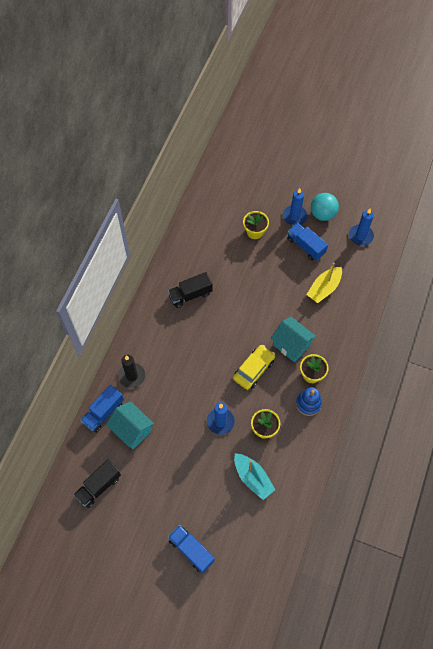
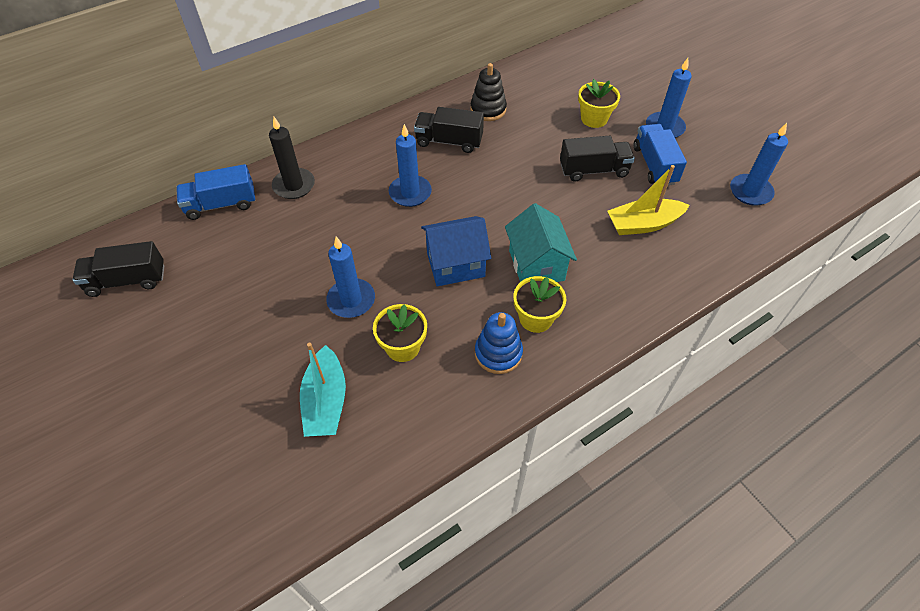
camera: 35 degrees right, 10 degrees down
turquoise house [106,401,154,449] -> none
blue truck [168,525,215,574] -> none
yellow car [233,345,275,390] -> blue house [421,216,491,286]
turquoise ball [311,193,339,221] -> none
none -> blue candle [389,124,432,207]
none -> black stacking toy [470,63,507,121]
none -> black truck [560,136,635,182]

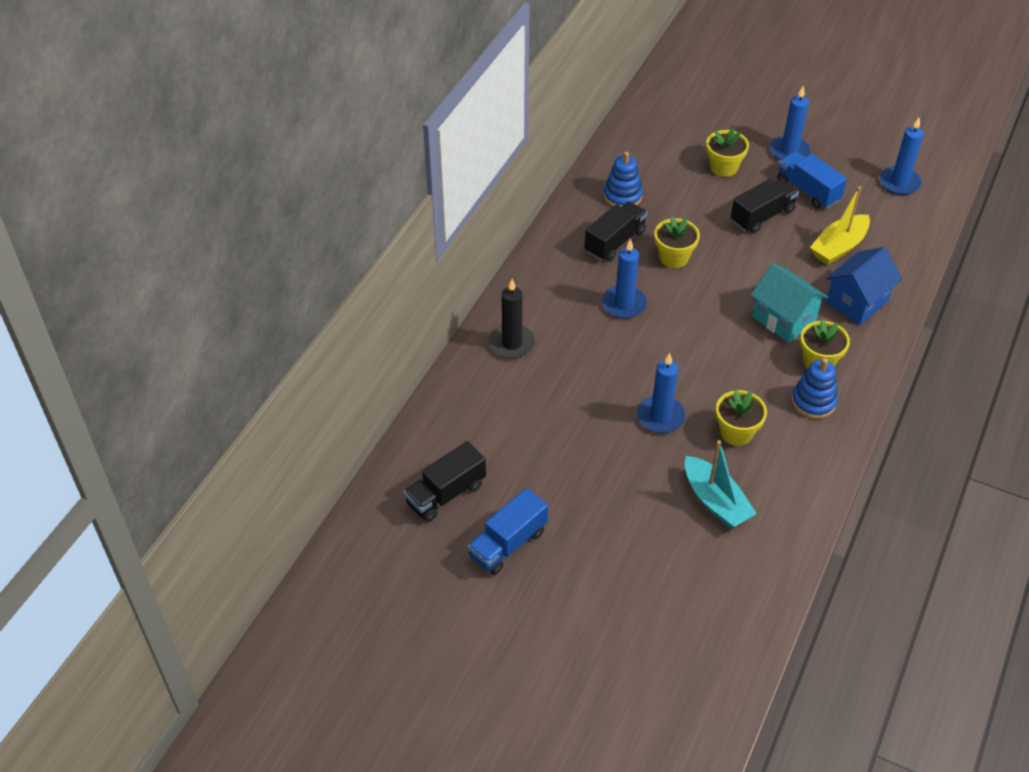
camera: 30 degrees left, 5 degrees down
blue truck [176,164,256,220] -> blue truck moved to [468,488,548,575]
black truck [414,107,484,153] -> black truck turned 150 degrees clockwise [584,201,647,261]
blue house [421,216,491,286] -> blue house moved to [826,247,902,325]
black stacking toy [470,63,507,121] -> blue stacking toy [604,152,643,207]
none -> yellow flower pot [654,216,700,268]

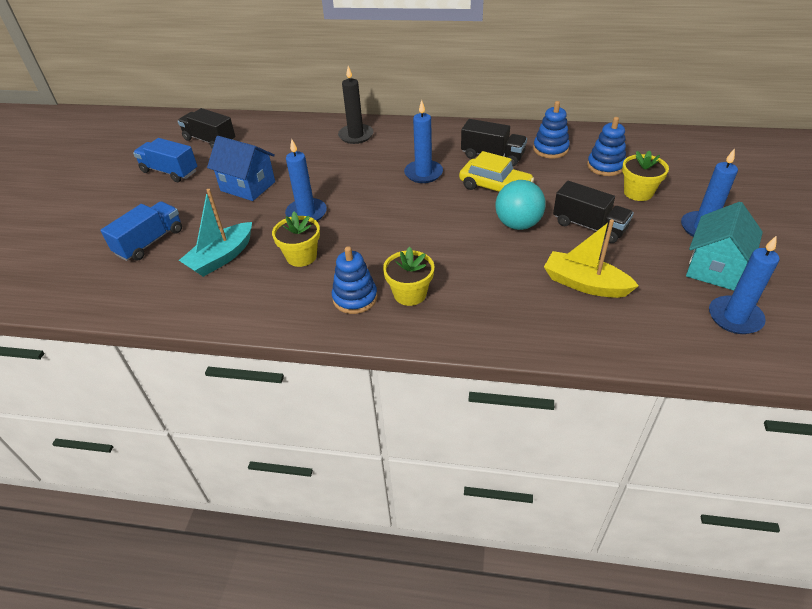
camera: 75 degrees right, 5 degrees down
yellow flower pot [654,216,700,268] -> yellow car [459,151,534,192]
turquoise house [751,263,828,343] -> turquoise house moved to [686,202,763,290]
blue truck [777,151,847,209] -> blue truck moved to [100,201,182,261]
blue house [826,247,902,325] -> blue house moved to [207,136,275,201]
none -> turquoise ball [495,180,546,230]
none -> blue stacking toy [587,117,626,176]

